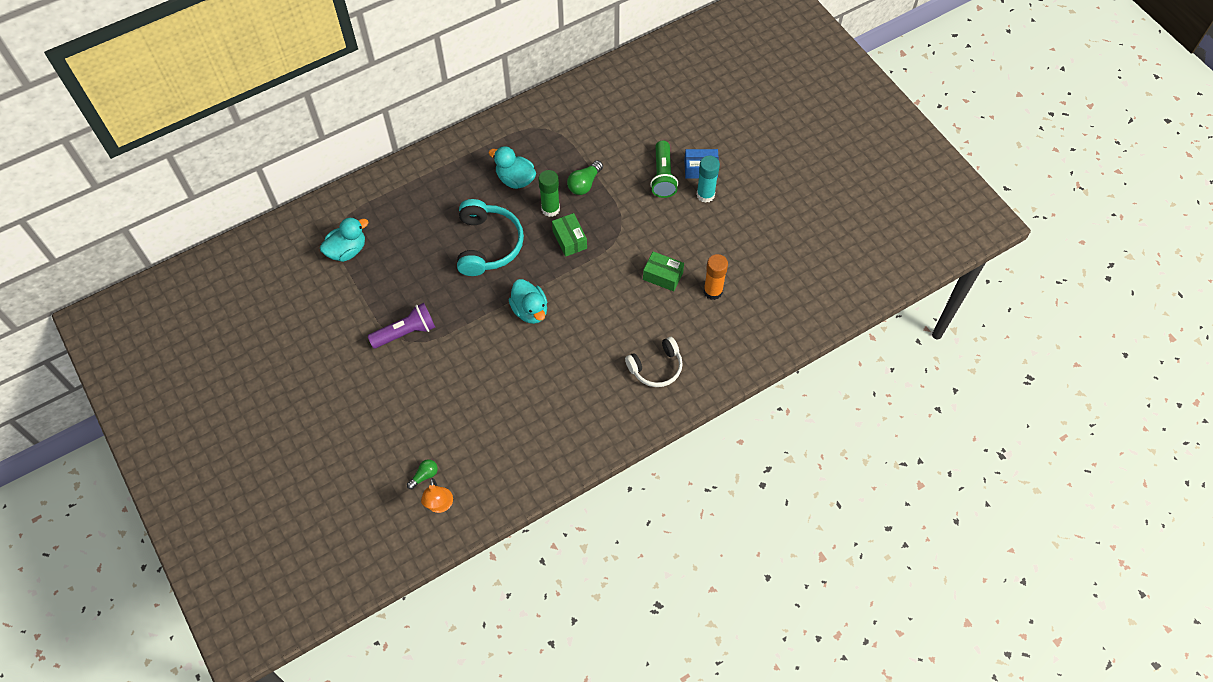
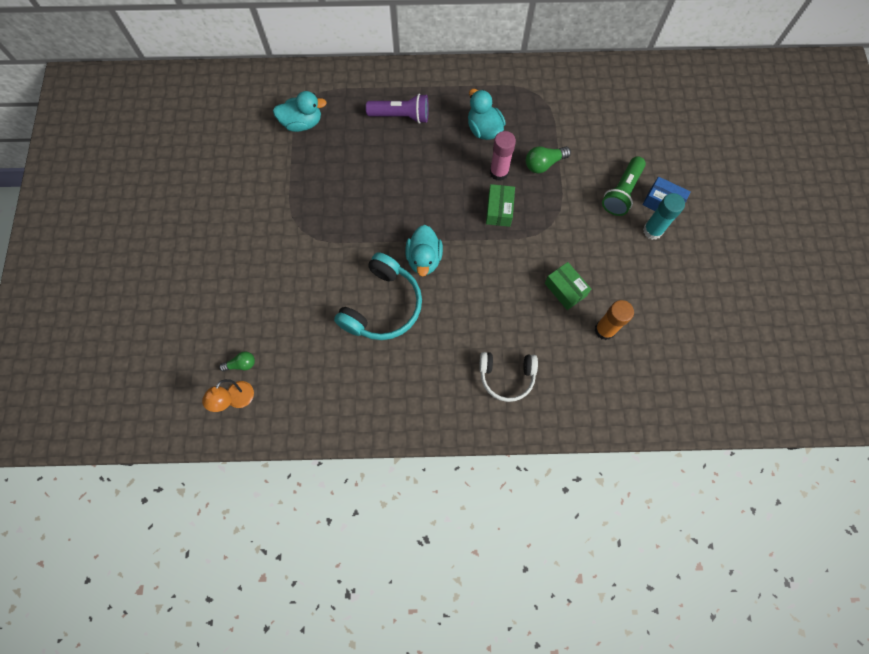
camera: 30 degrees right, 10 degrees up
purple flashlight [368,303,435,349] -> purple flashlight moved to [366,94,429,124]
turquoise headphones [457,199,524,276] -> turquoise headphones moved to [334,252,422,340]
green glue stick [538,170,560,217] -> pink glue stick [490,131,516,181]

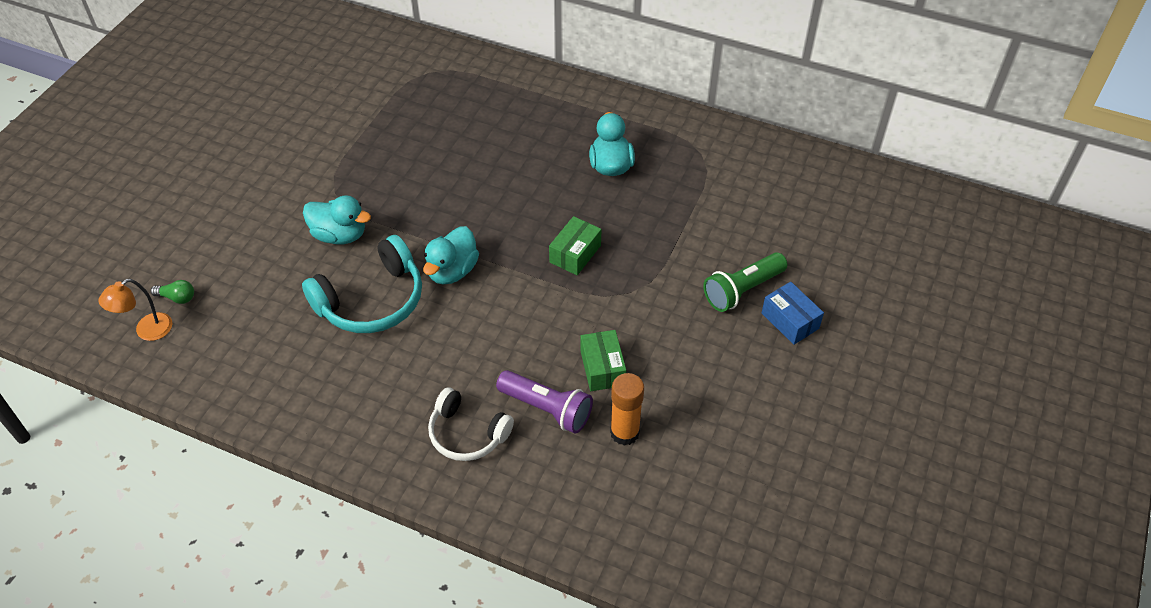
camera: 25 degrees right, 20 degrees down
turquoise duck [273,91,327,132] -> turquoise duck moved to [303,195,371,244]
purple flashlight [366,94,429,124] -> purple flashlight moved to [496,370,593,434]
pink glue stick [490,131,516,181] -> none
green light bulb [526,146,571,173] -> none
turquoise glue stick [643,193,685,240] -> none

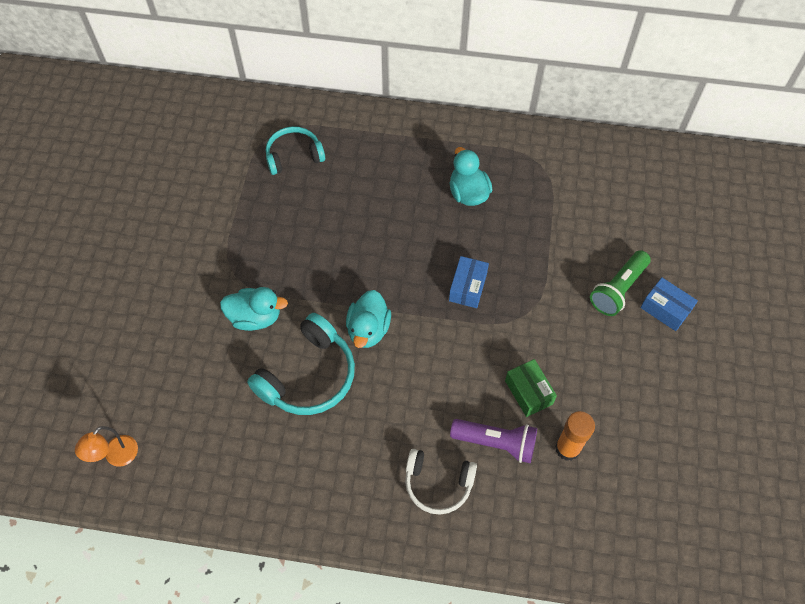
camera: 15 degrees left, 10 degrees up
green light bulb [151,280,194,304] -> none
green box [549,216,601,275] -> blue box [449,256,489,308]
none -> turquoise headphones [266,126,325,175]

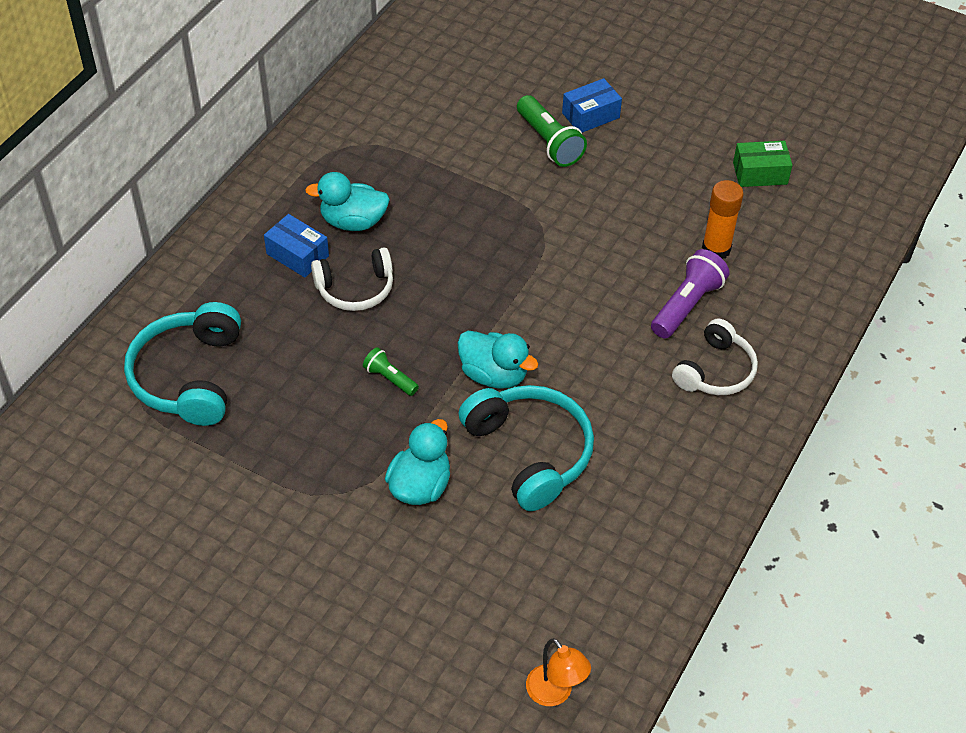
camera: 70 degrees left, 10 degrees down
turquoise headphones [266,126,325,175] -> turquoise headphones [124,302,241,426], size x1.51
blue box [449,256,489,308] -> blue box moved to [264,214,329,278]
green box [505,359,557,417] -> green box moved to [733,141,793,187]
none -> white headphones [311,248,393,311]
none -> green flashlight [363,347,419,396]

